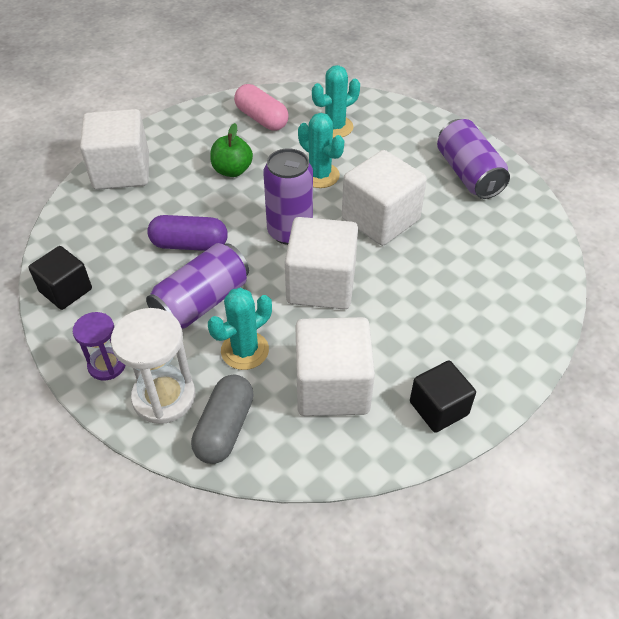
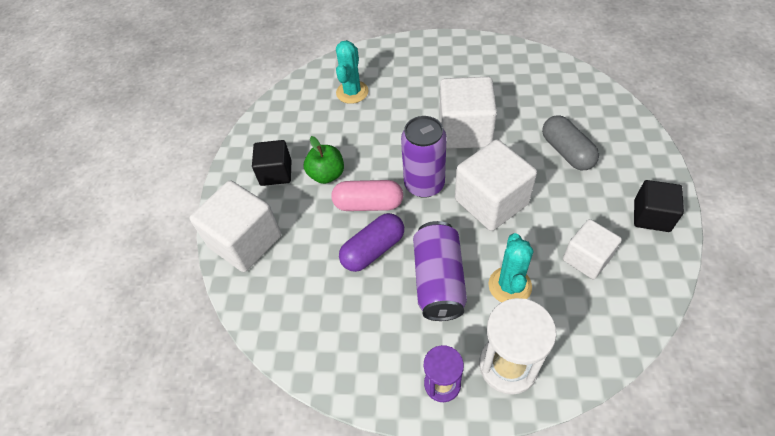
camera: 40 degrees left, 5 degrees up
black cube [28,246,92,310] -> black cube moved to [252,140,291,186]
grey capsule [191,375,254,464] -> grey capsule moved to [542,115,599,171]
pink capsule [234,84,289,130] -> pink capsule moved to [332,180,403,211]
white cube [295,317,375,416] -> white cube [563,219,622,279], size x0.62
turquoise cactus [298,113,344,188] -> none
purple can [437,119,510,199] -> none

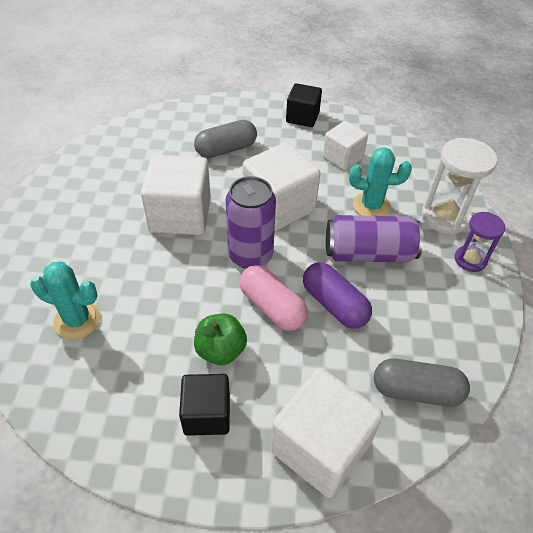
camera: 95 degrees left, 5 degrees down
pink capsule [332,180,403,211] -> pink capsule turned 45 degrees counterclockwise [239,265,308,331]
none -> grey capsule [374,359,470,407]

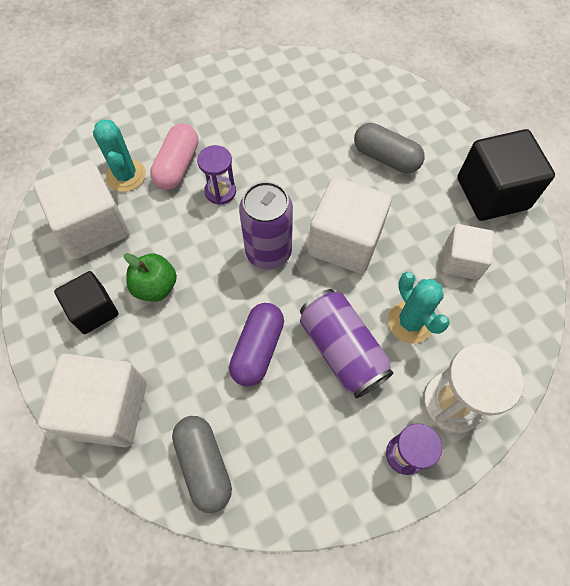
camera: 60 degrees right, 15 degrees up
white cube [141,155,211,235] -> white cube moved to [33,160,129,259]
pink capsule [239,265,308,331] -> pink capsule moved to [150,124,198,190]
black cube [286,83,322,127] -> black cube [458,129,555,221], size x1.62
none -> purple hourglass [197,145,236,205]

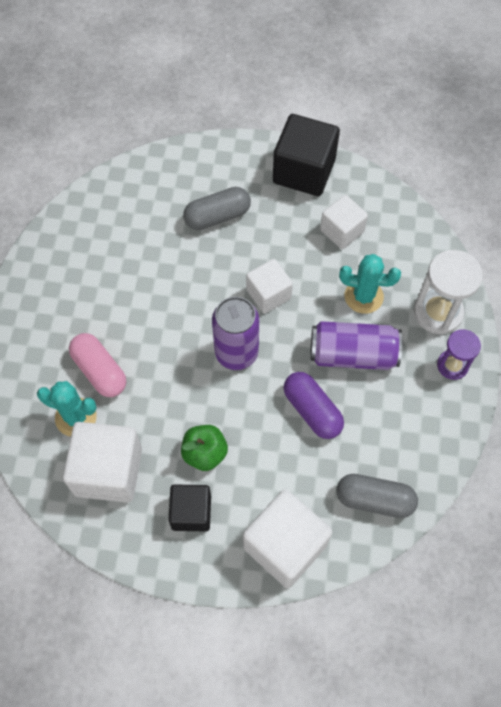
camera: 55 degrees left, 0 degrees up
purple hourglass [197,145,236,205] -> none
white cube [308,177,392,274] -> white cube [246,259,293,314], size x0.62

